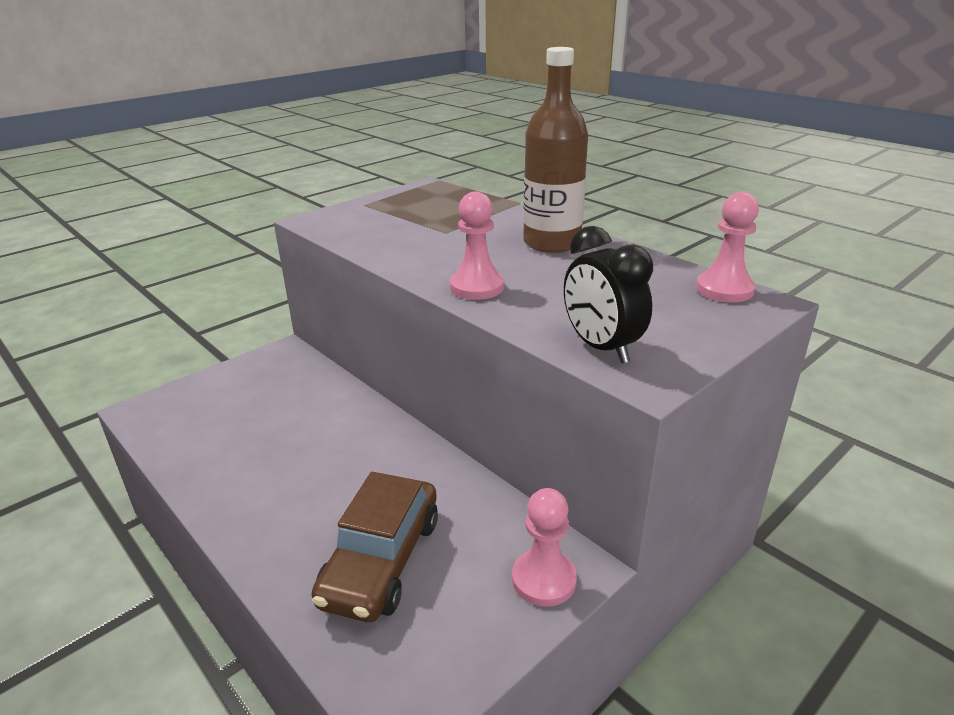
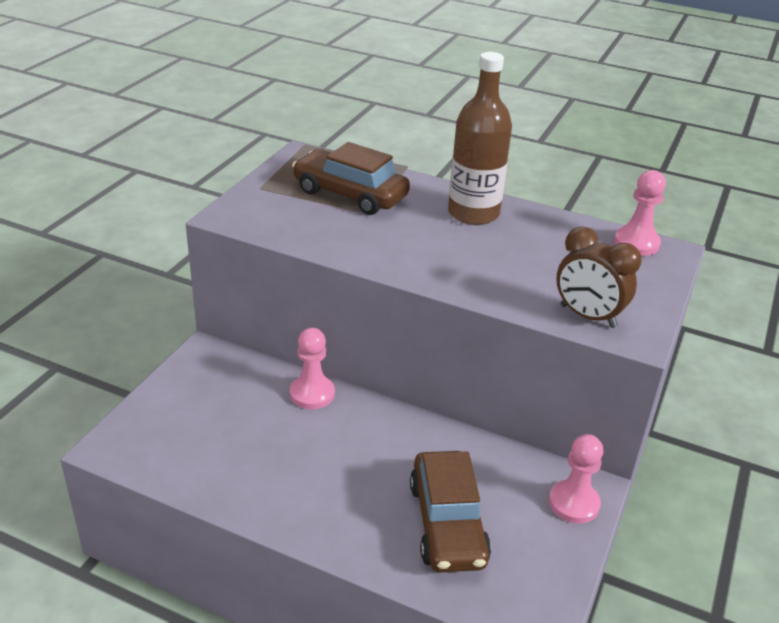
camera: 25 degrees left, 5 degrees up
pink pawn [450,191,504,300] -> pink pawn moved to [290,328,335,409]
black clock [564,226,653,364] -> brown clock [556,226,642,328]
none -> brown car [292,142,410,215]

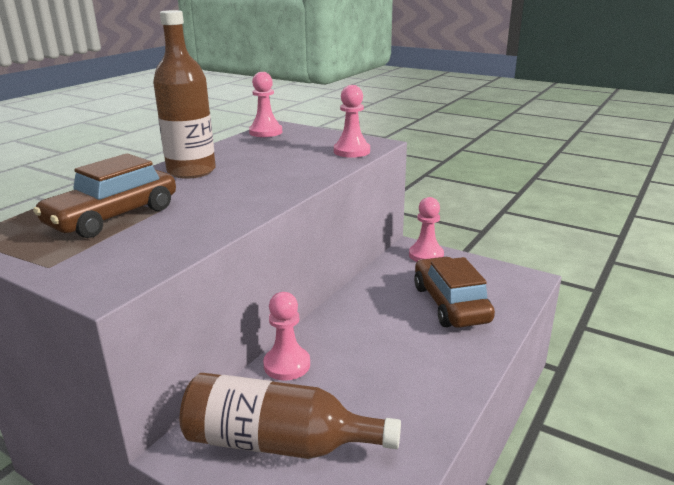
camera: 80 degrees left, 10 degrees down
brown car [410,451,491,572] -> brown car turned 105 degrees counterclockwise [414,257,495,328]
brown clock [556,226,642,328] -> pink pawn [334,85,370,158]
none -> brown bottle [180,373,401,459]

